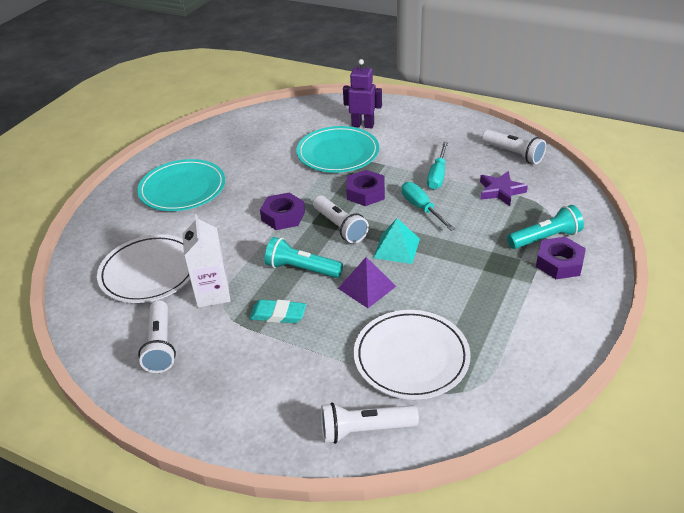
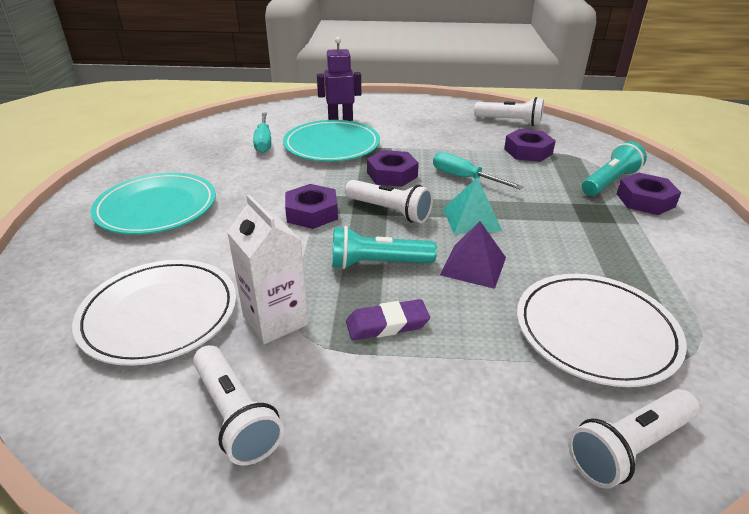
camera: 25 degrees left, 5 degrees down
turquoise eraser [249,300,306,323] -> purple eraser [346,299,430,340]
turquoise screwdriver [427,142,448,190] -> turquoise screwdriver moved to [253,112,271,153]
purple star [480,171,528,206] -> purple nut [504,129,556,162]

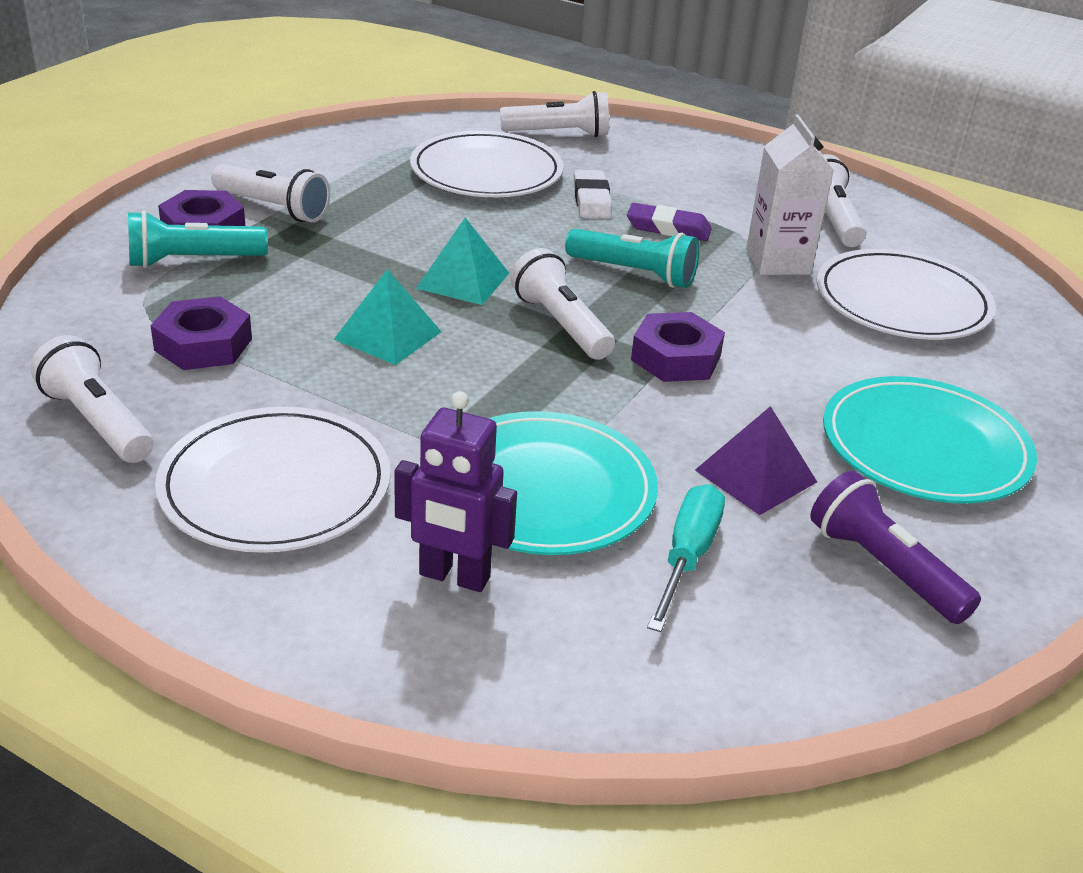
camera: 155 degrees left, 0 degrees up
purple nut [367,150,419,187] -> none
turquoise screwdriver [433,152,523,190] -> turquoise pyramid [333,269,442,365]
purple pyramid [440,221,506,289] -> purple pyramid moved to [695,406,817,515]
none -> white plate [155,407,391,553]
none -> white flashlight [211,164,330,222]
none -> white eraser [574,170,612,218]
none -> purple flashlight [810,471,981,624]

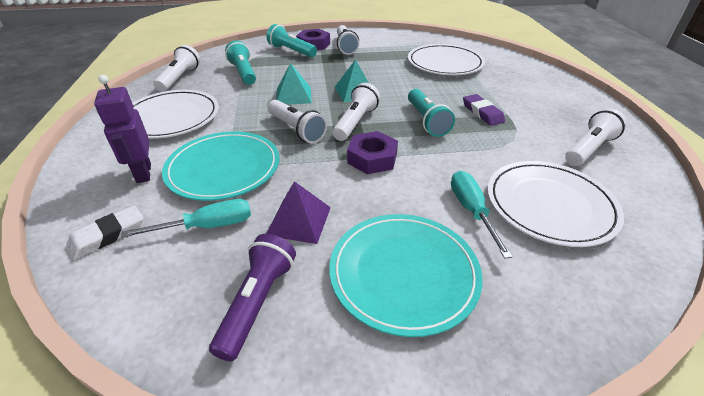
camera: 55 degrees right, 5 degrees up
purple nut [150,296,252,370] -> turquoise flashlight [225,40,256,85]
white flashlight [500,91,609,137] -> white flashlight moved to [268,100,327,143]
white eraser [574,170,612,218] -> white eraser moved to [67,205,143,260]
white carton [746,114,834,275] -> none
none -> turquoise screwdriver [451,171,512,259]

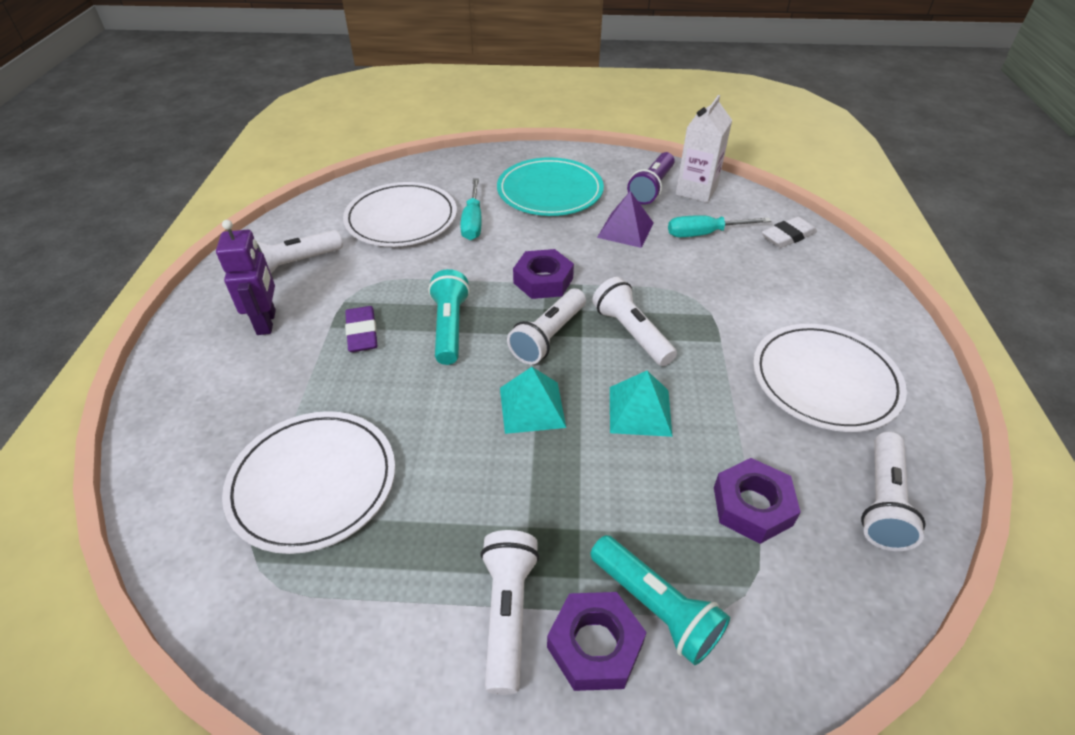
camera: 170 degrees left, 5 degrees up
purple robot [94,75,151,183] -> purple robot moved to [216,220,276,335]
turquoise plate [162,131,279,201] -> none
turquoise flashlight [225,40,256,85] -> purple nut [714,458,801,544]
none -> white carton [676,95,732,203]

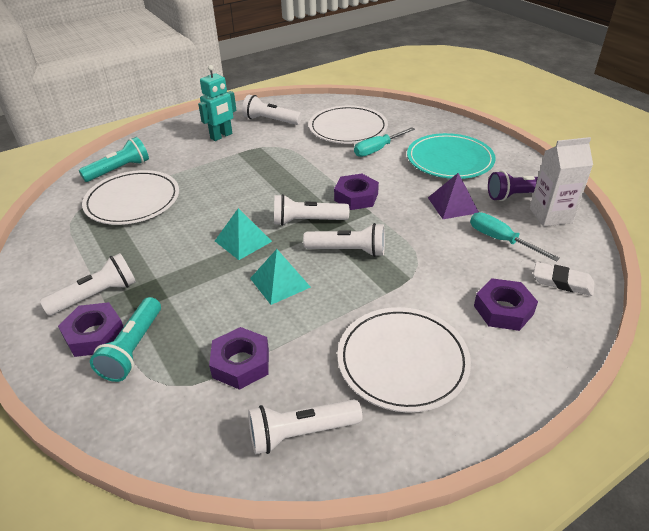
camera: 55 degrees right, 5 degrees down
purple robot [216,220,276,335] -> turquoise robot [198,65,237,141]
purple eraser [345,306,377,352] -> none
turquoise flashlight [428,269,470,365] -> turquoise flashlight moved to [79,137,149,182]
white flashlight [592,277,677,366] -> white flashlight turned 75 degrees clockwise [303,223,385,257]
none -> purple nut [474,278,538,331]

